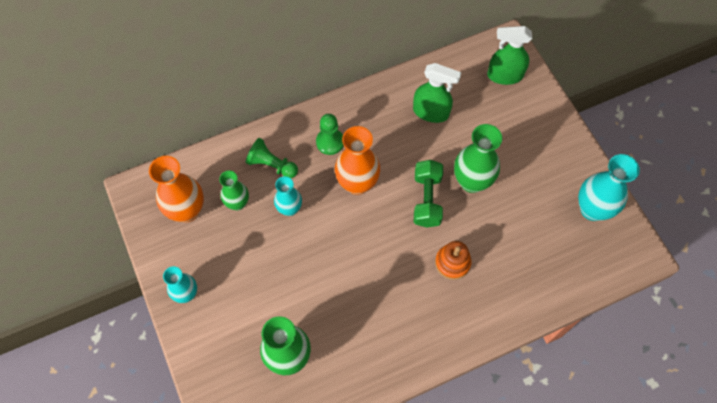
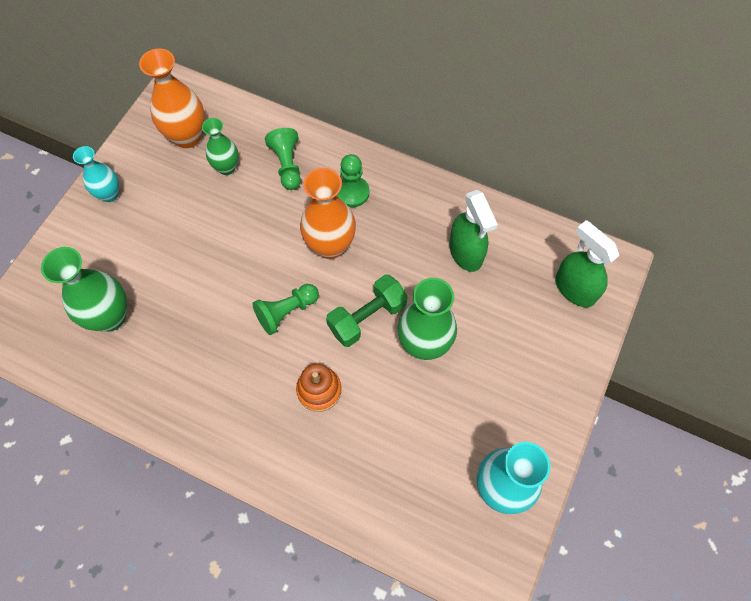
camera: 50 degrees right, 0 degrees up
turquoise vase [274,176,302,216] -> none
none -> green pawn [253,284,319,335]

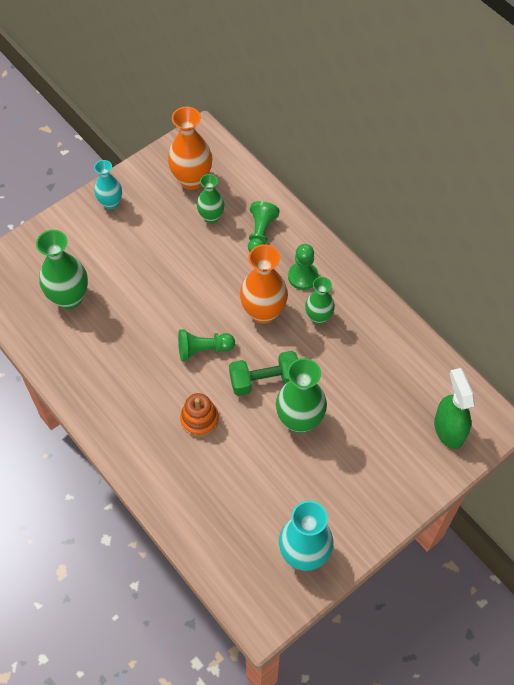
camera: 25 degrees right, 5 degrees down
green spray bottle [449,190,498,272] -> none
none -> green vase [305,277,335,324]

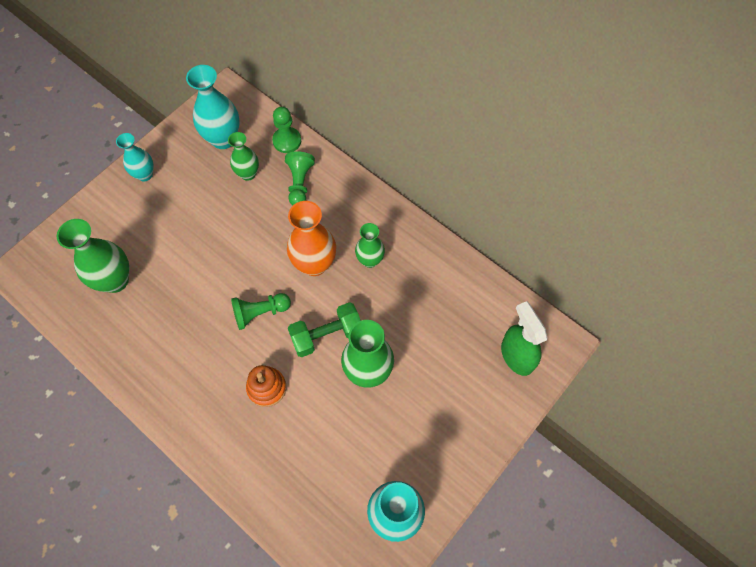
camera: 10 degrees left, 5 degrees up
orange vase [168,107,212,190] -> turquoise vase [186,65,240,149]
green pawn [288,244,318,290] -> green pawn moved to [272,107,301,153]

